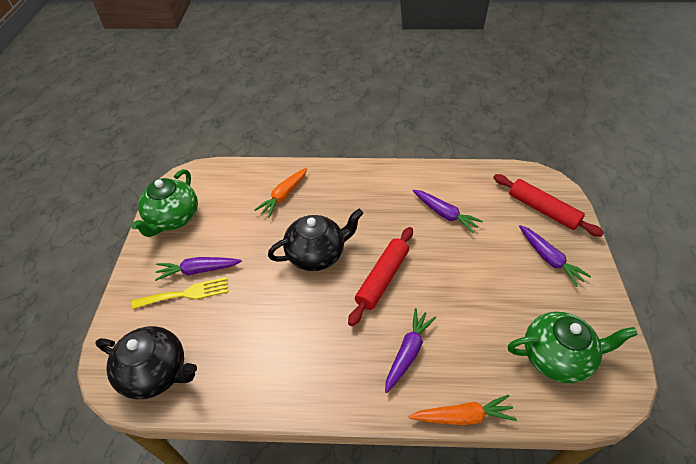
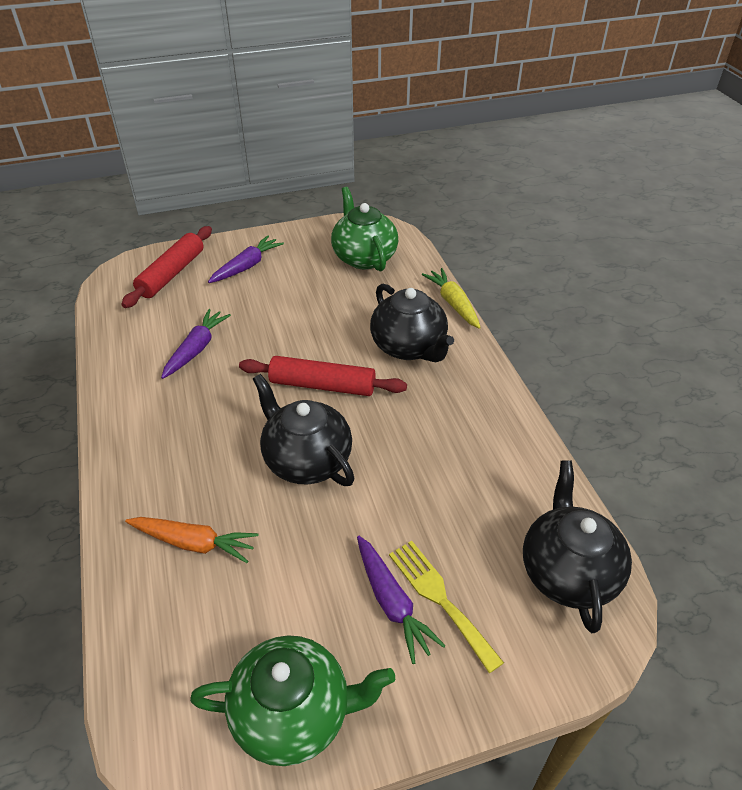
camera: 110 degrees left, 5 degrees down
purple carrot [385,308,436,393] -> black teapot [370,284,454,362]
orange carrot [409,395,517,425] -> yellow carrot [422,268,481,329]

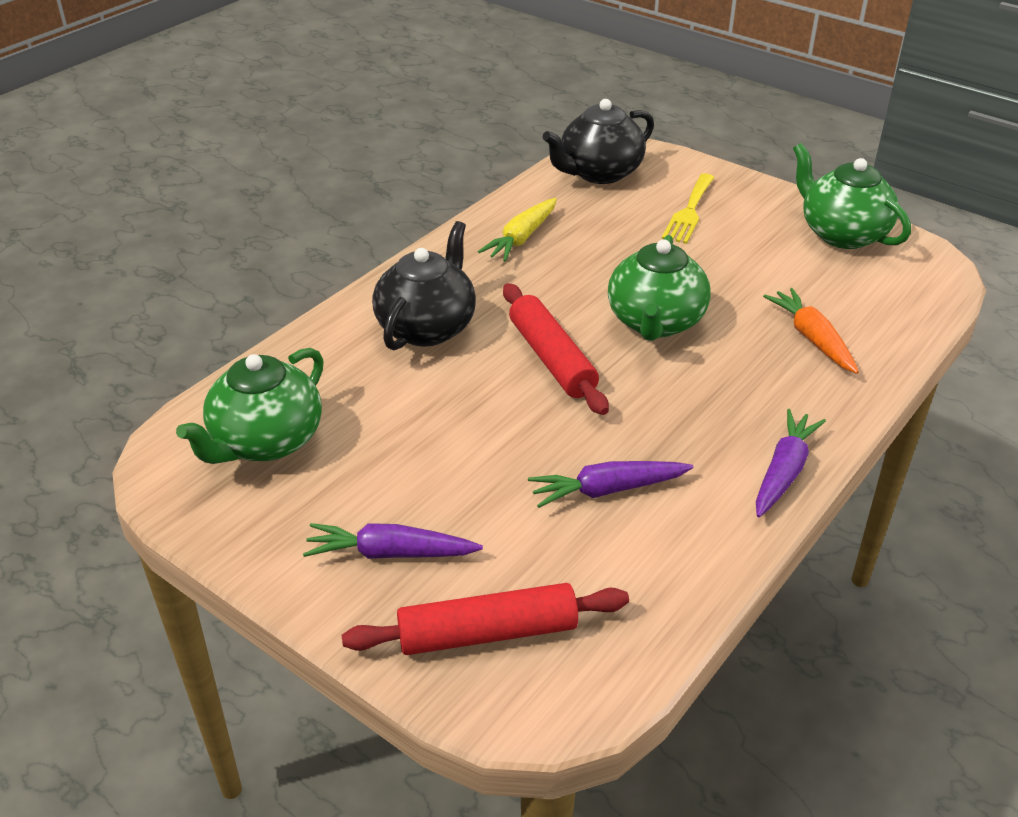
camera: 125 degrees left, 5 degrees down
black teapot [253,374,354,486] -> green teapot [608,235,711,341]
purple carrot [357,536,446,664] -> purple carrot moved to [756,409,826,517]
yellow carrot [422,268,481,329] -> yellow carrot moved to [478,198,557,262]

